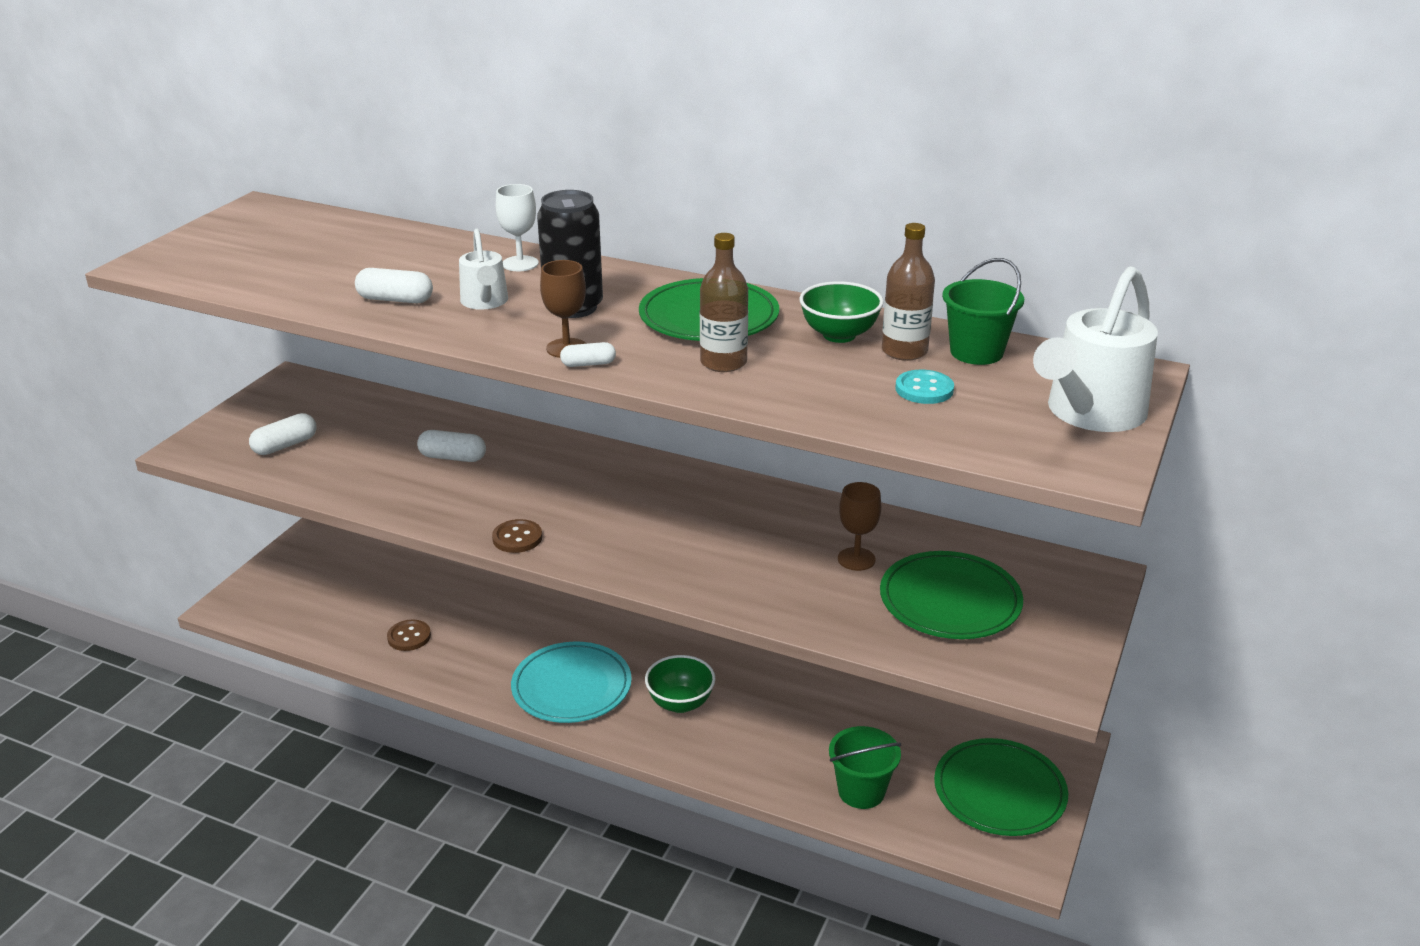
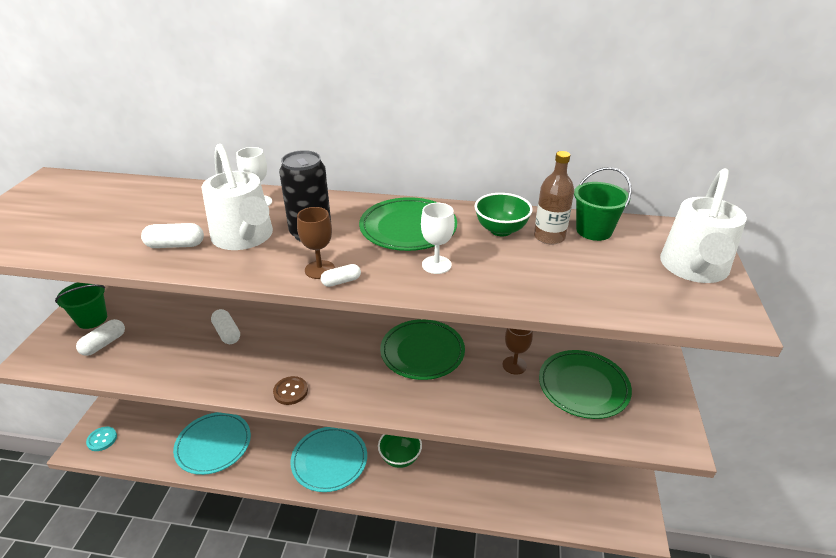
camera: 15 degrees left, 5 degrees up
brown button [387,619,431,651] -> turquoise plate [173,412,251,475]
white capsule [417,430,486,462] -> white capsule turned 60 degrees clockwise [211,309,240,344]
white watering can [459,229,508,310] -> white watering can [201,144,273,250], size x1.76
brown bottle [700,233,748,372] -> white goblet [421,203,455,274]
green bucket [829,726,901,809] -> green bucket moved to [55,283,107,329]
turquoise button [895,370,954,404] -> turquoise button moved to [86,427,117,451]
green plate [934,738,1068,836] -> green plate moved to [380,319,465,380]

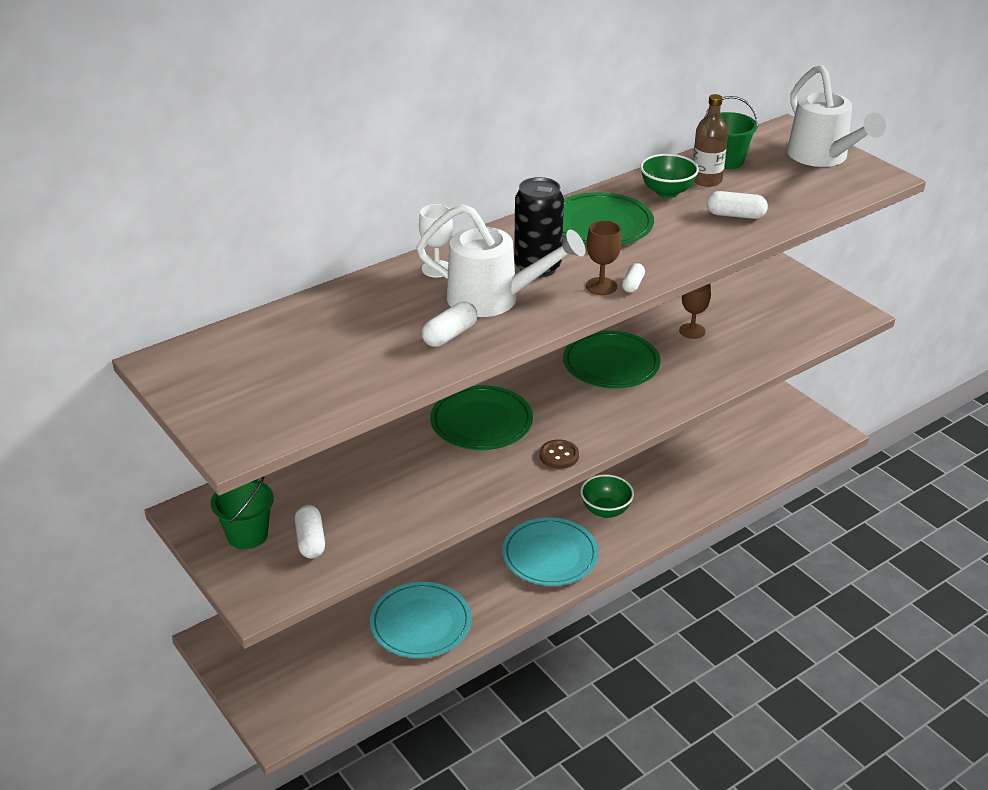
camera: 45 degrees left, 0 degrees up
turquoise button [86,427,117,451] -> none
white capsule [211,309,240,344] -> white capsule moved to [707,191,768,219]
white goblet [421,203,455,274] -> none
green plate [539,350,632,419] -> green plate moved to [430,385,533,450]

